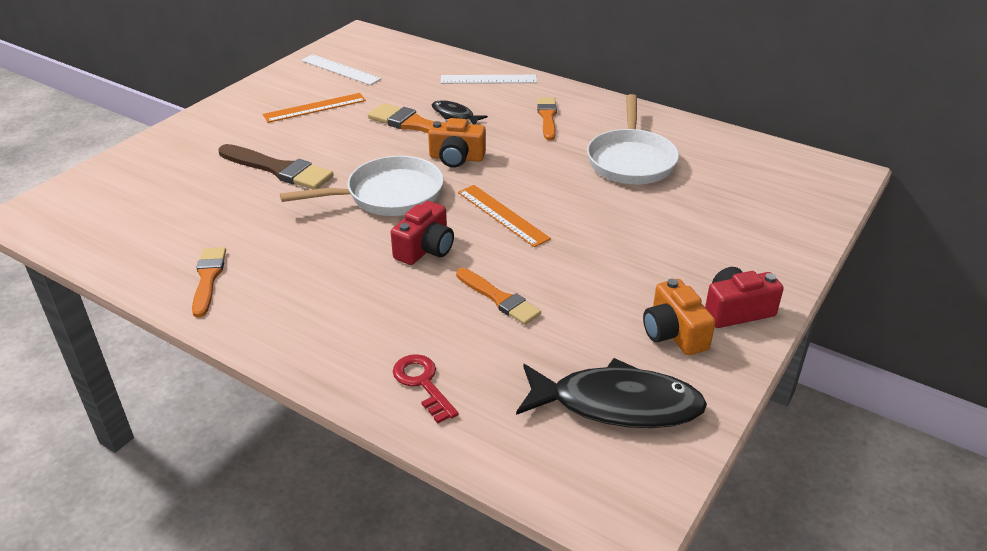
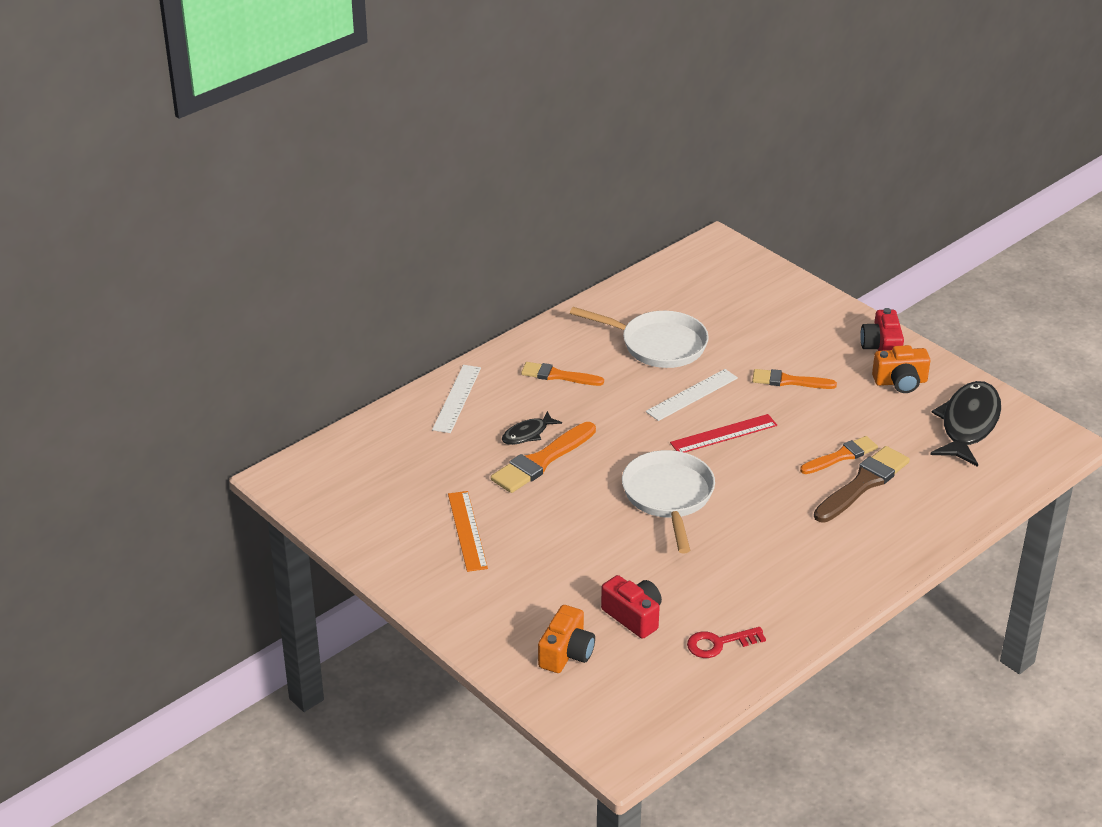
camera: 75 degrees left, 0 degrees up
orange brush [192,247,226,317] -> orange brush moved to [752,369,837,389]
brown brush [218,144,333,189] -> brown brush moved to [814,446,910,523]
white ruler [301,54,382,85] -> white ruler moved to [646,369,738,421]
red camera [391,201,454,265] -> red camera moved to [601,575,662,639]
red key [393,354,459,424] -> red key moved to [687,627,766,658]
orange camera [428,118,486,168] -> orange camera moved to [538,605,595,673]
orange ruler [458,185,551,247] -> red ruler [670,414,777,453]

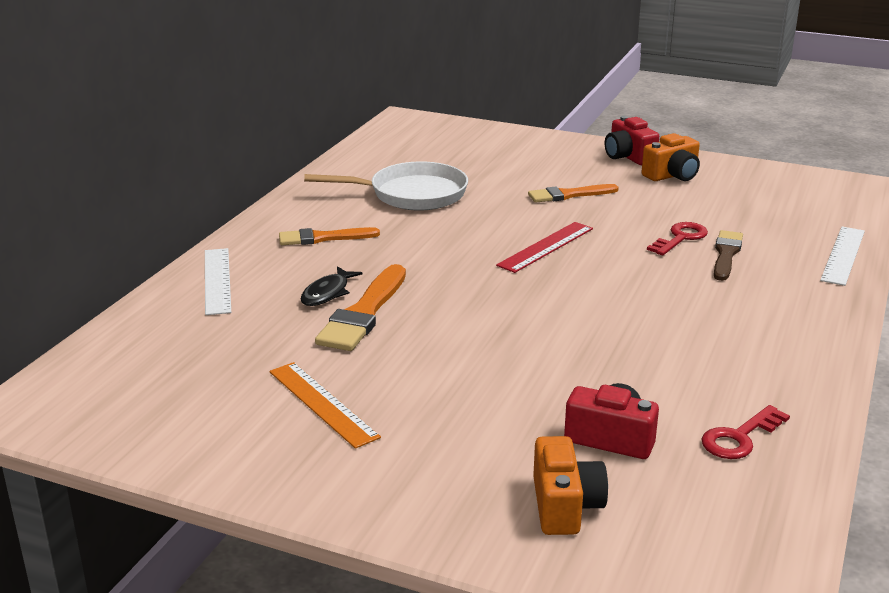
camera: 25 degrees left, 10 degrees down
white pan [622,450,715,554] -> none
white ruler [646,369,738,421] -> white ruler moved to [820,227,865,286]
orange brush [800,436,878,474] -> red key [647,222,708,255]
brown brush [814,446,910,523] -> brown brush [714,230,743,281], size x0.66
black fish [930,381,1001,467] -> none

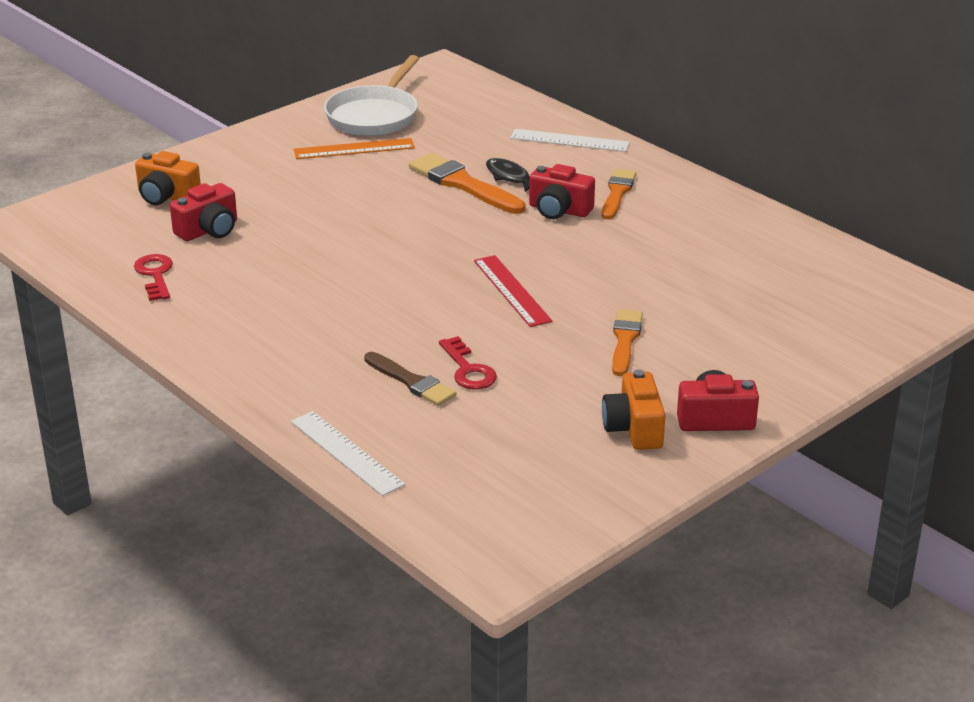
camera: 115 degrees right, 5 degrees up
white pan [304,161,468,210] -> white pan moved to [324,55,419,136]
none -> red camera [529,164,595,219]

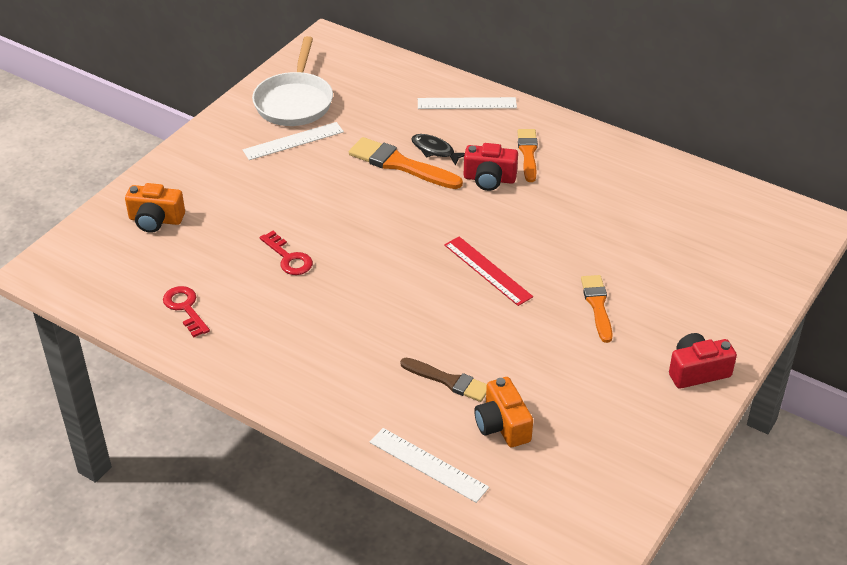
camera: 15 degrees left, 10 degrees up
red camera [170,183,237,241] -> none
orange ruler [294,138,415,159] -> white ruler [243,122,344,160]
red key [439,336,497,389] -> red key moved to [260,231,313,275]
orange camera [602,369,666,450] -> orange camera moved to [474,377,533,447]

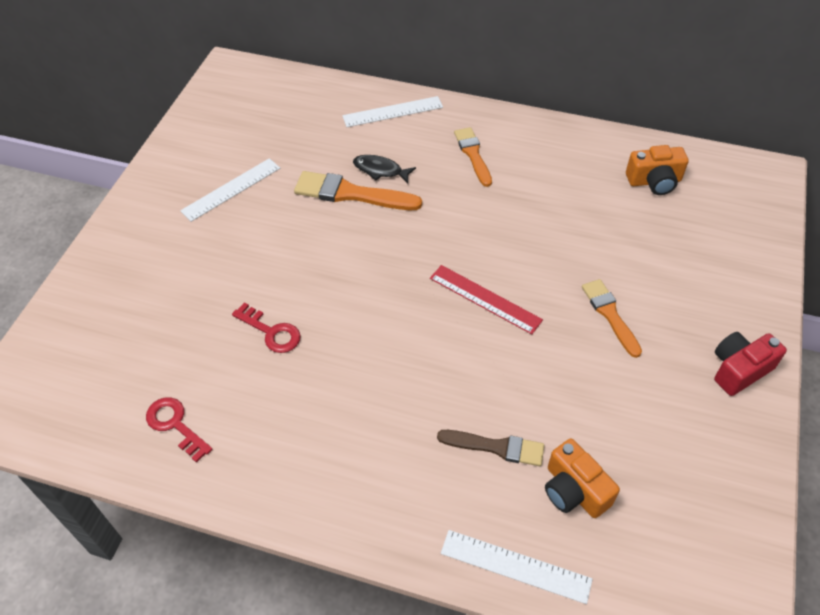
camera: 15 degrees left, 10 degrees up
orange camera [125,183,185,233] -> orange camera moved to [626,145,688,195]
white pan [252,36,333,126] -> none
red camera [464,143,518,191] -> none

